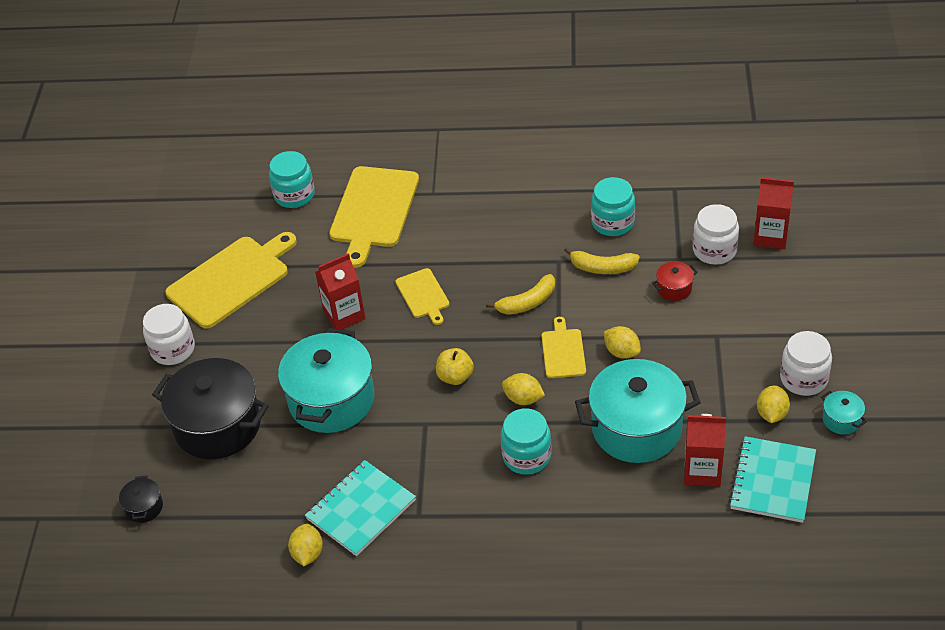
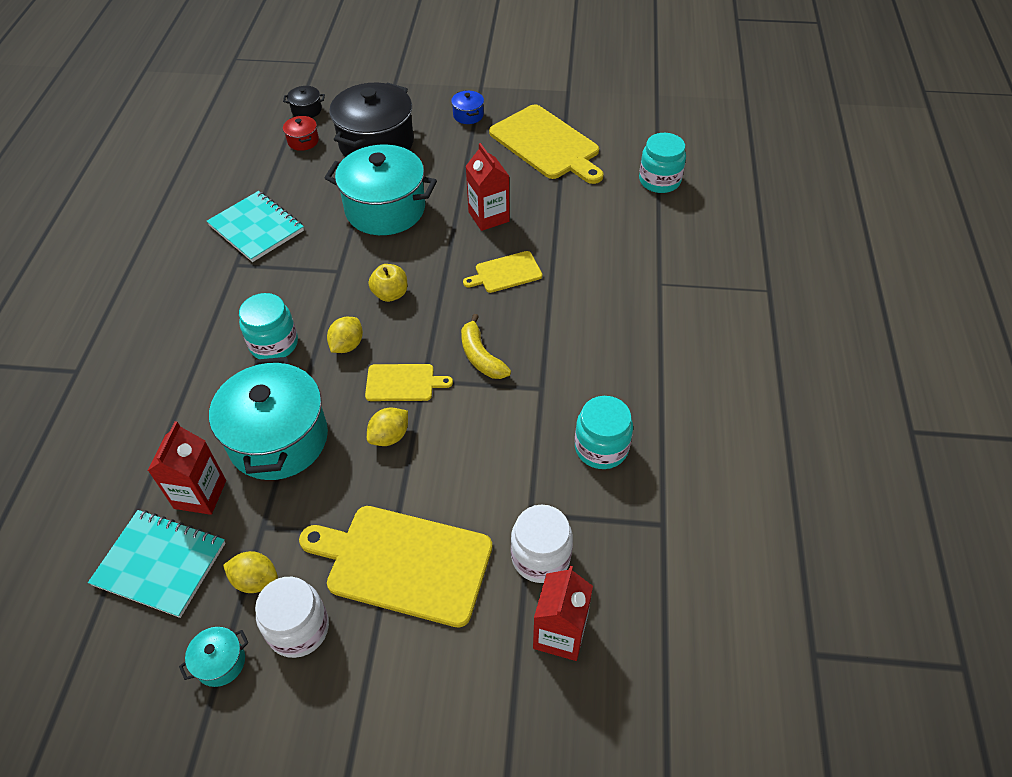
camera: 90 degrees right, 5 degrees up
white jar [143,304,195,365] -> blue pot [451,90,484,124]
yellow lemon [288,524,323,566] -> none
yellow cutting board [329,166,419,268] -> yellow cutting board moved to [299,506,492,628]
yellow banana [564,247,640,274] -> none
red pot [652,261,697,301] -> red pot moved to [283,116,319,151]

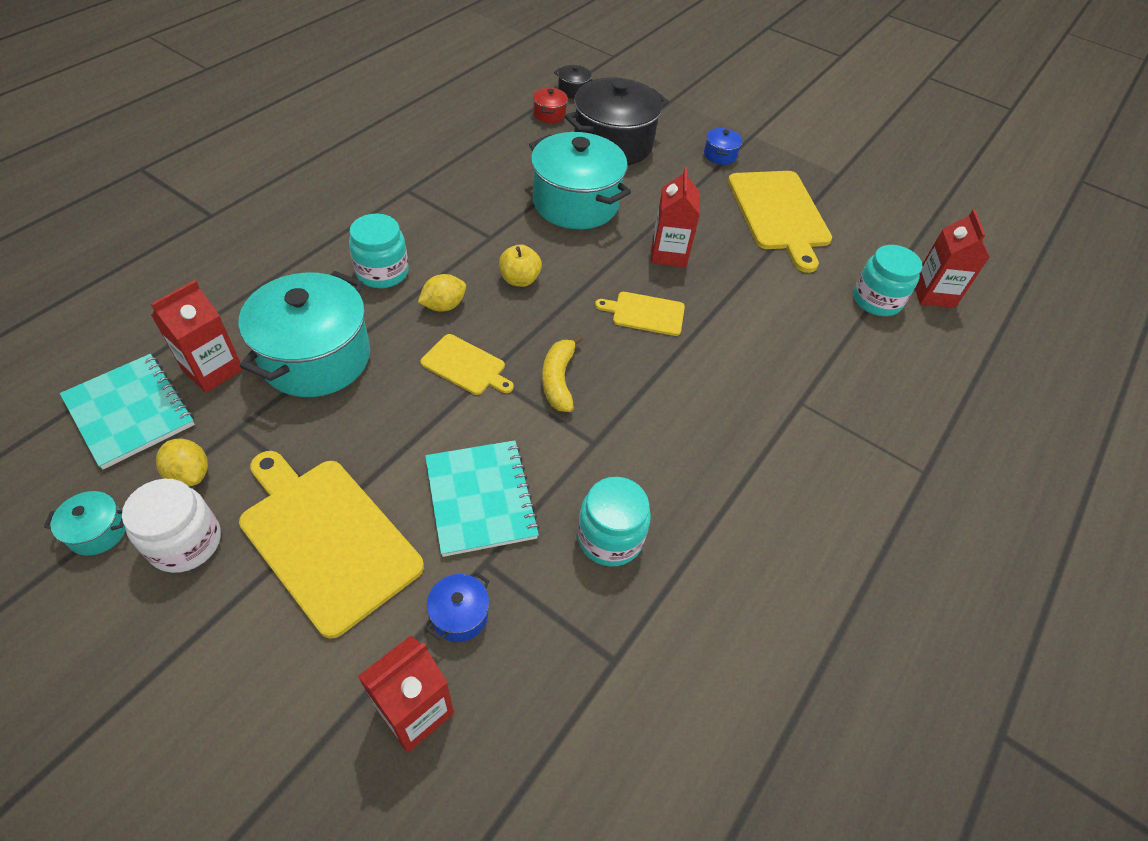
camera: 25 degrees right, 0 degrees up
turquoise notebook [207,191,304,262] -> turquoise notebook moved to [425,440,540,557]
yellow lemon [367,408,408,446] -> none
white jar [511,505,573,583] -> blue pot [426,571,489,642]
none -> red carton [915,210,990,308]

